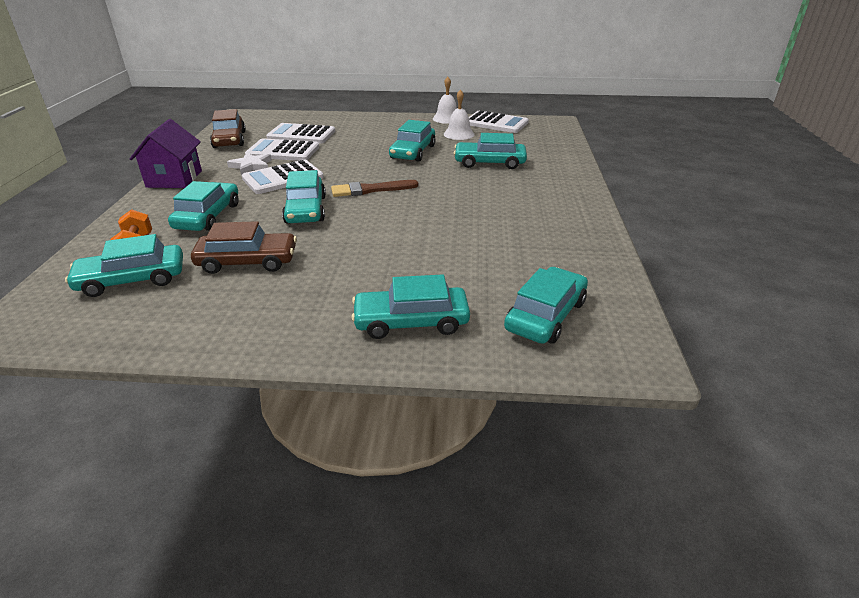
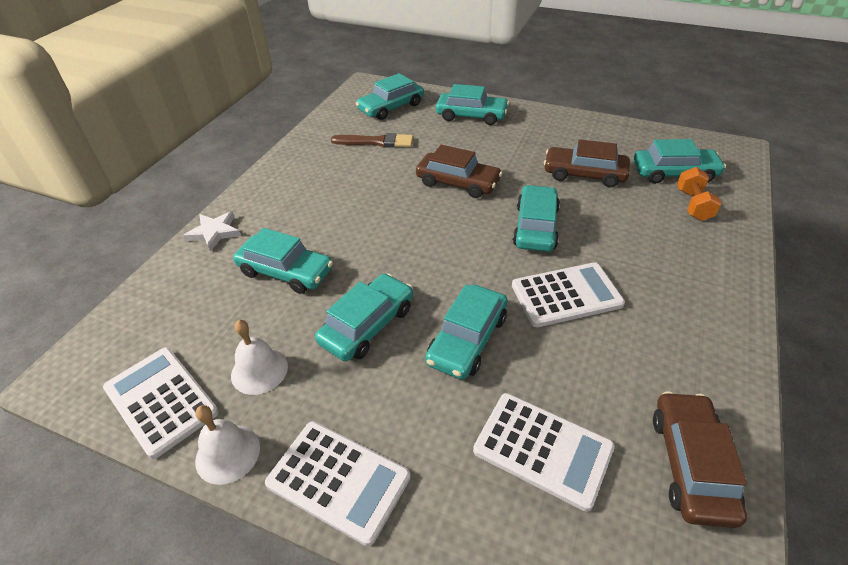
camera: 160 degrees left, 10 degrees up
purple house [130,119,202,188] -> none
turquoise car [168,181,239,231] -> turquoise car moved to [425,284,508,380]
white star [227,152,272,175] -> white star moved to [183,211,241,252]
white calculator [245,138,319,161] -> white calculator moved to [265,421,411,546]
brown brush [331,180,418,197] -> brown brush moved to [331,133,413,148]
none -> brown car [416,145,502,198]

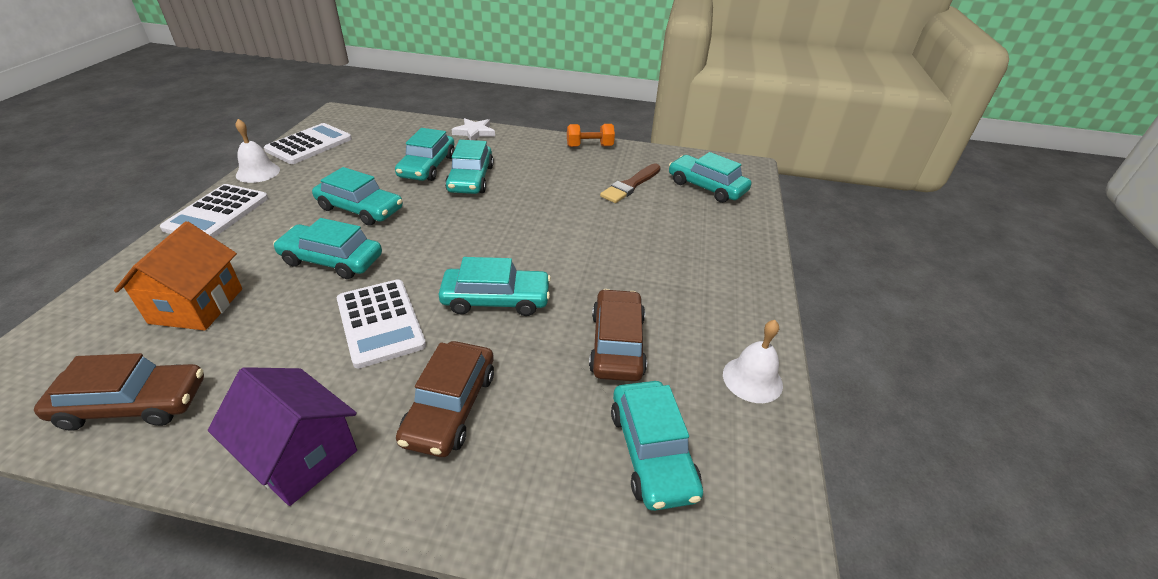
camera: 75 degrees right, 5 degrees down
white bell [231,320,288,395] -> white bell moved to [723,320,783,403]
brown brush [331,133,413,148] -> brown brush turned 45 degrees clockwise [600,164,661,203]
brown car [416,145,502,198] -> brown car moved to [396,341,494,457]
turquoise car [436,84,509,125] -> turquoise car moved to [445,140,494,194]
white calculator [473,393,615,512] -> orange house [114,221,242,331]
orange dumbbell [677,167,722,221] -> orange dumbbell moved to [567,124,615,147]
none -> purple house [208,367,357,506]

